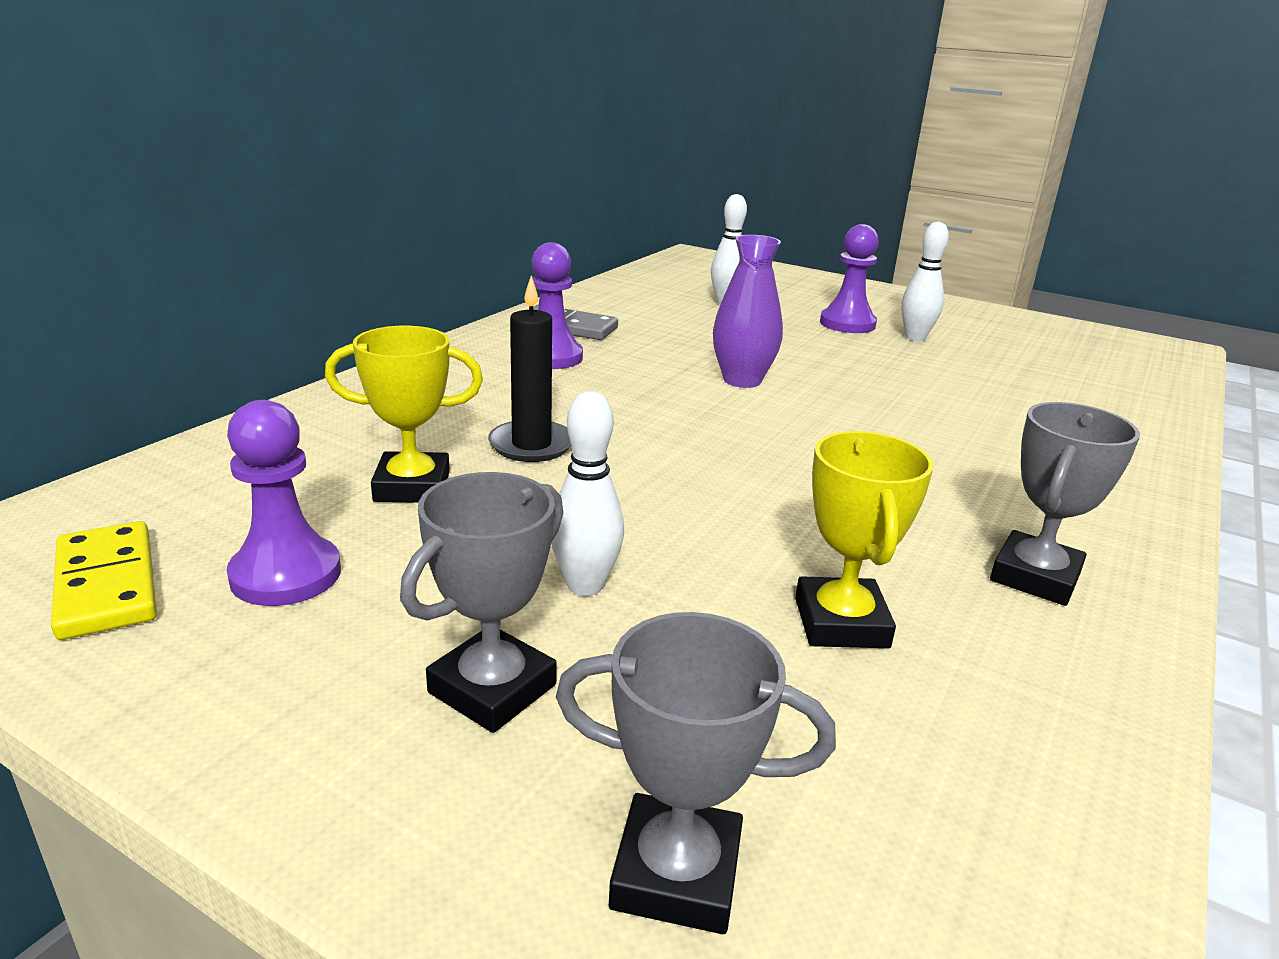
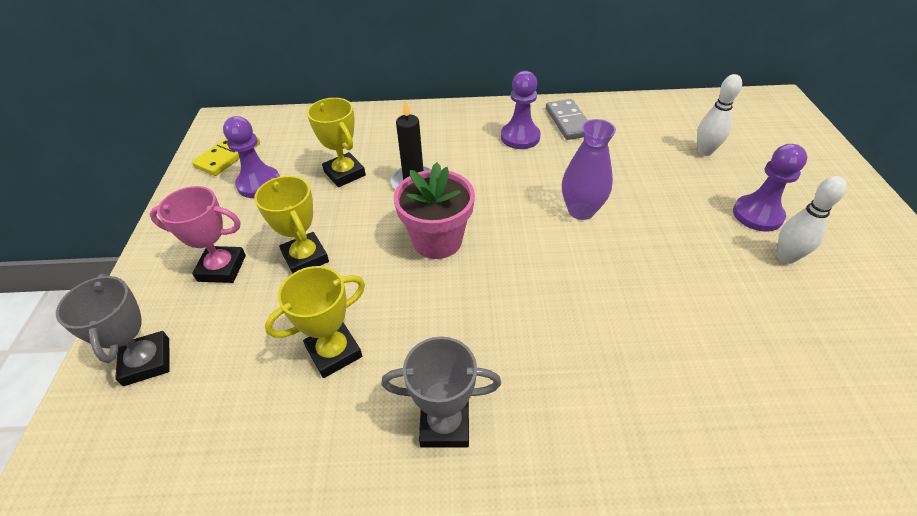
camera: 60 degrees right, 20 degrees up
grey trophy [400,472,563,733] -> pink trophy [149,186,246,283]
white bowling pin [551,391,624,596] -> yellow trophy [254,176,329,274]
none -> pink flower pot [394,162,475,259]

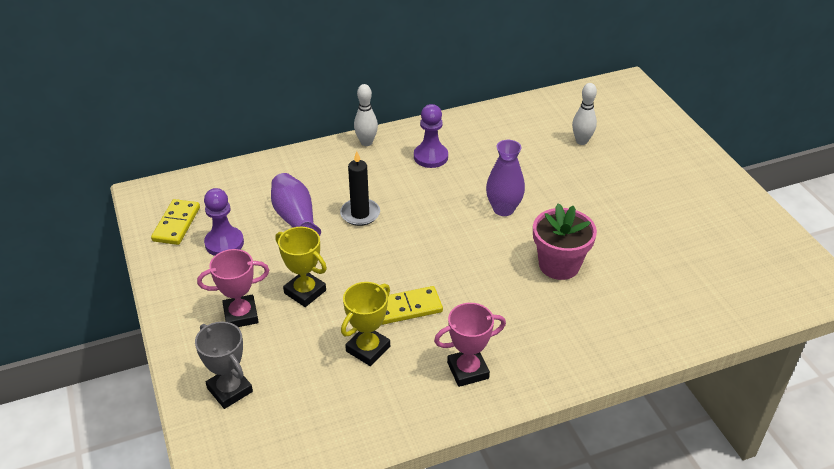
camera: 20 degrees left, 5 degrees down
yellow trophy [307,98,366,187] -> purple vase [271,173,321,236]
grey trophy [381,337,501,448] -> pink trophy [434,303,506,387]
pink flower pot [394,162,475,259] -> pink flower pot moved to [533,203,597,280]
grey domino [546,99,588,140] -> none
purple pawn [733,144,807,232] -> none
white bowling pin [777,176,847,264] -> white bowling pin moved to [354,84,378,146]
none -> yellow domino [382,286,443,325]

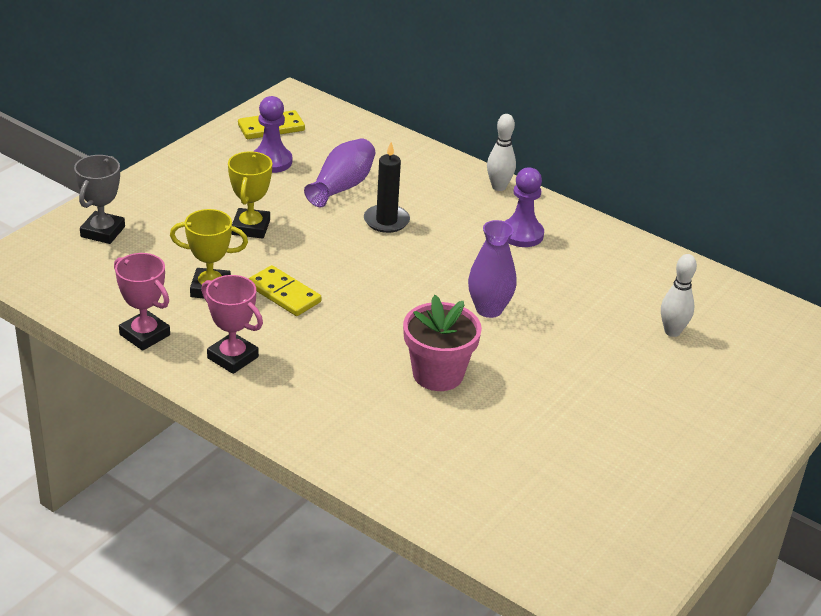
camera: 55 degrees right, 5 degrees down
pink trophy [197,249,269,327] -> pink trophy moved to [114,253,170,351]

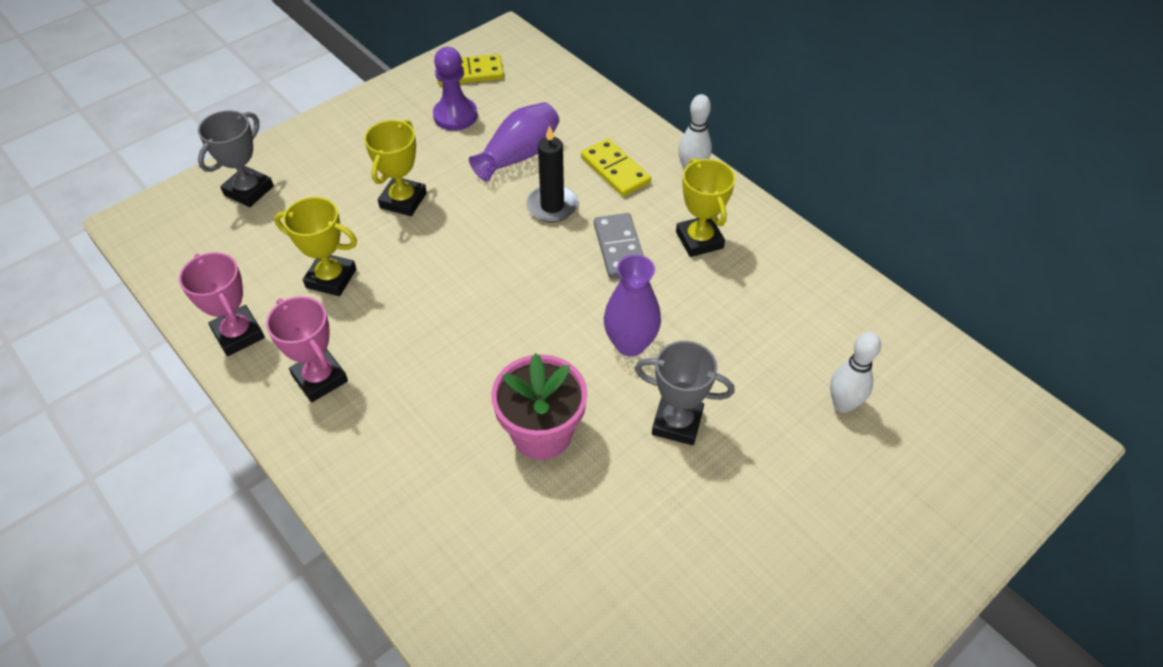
camera: 15 degrees right, 15 degrees up
yellow domino [248,265,321,316] -> yellow domino moved to [581,138,651,197]
purple pawn [505,167,544,247] -> yellow trophy [676,158,735,257]
none -> grey domino [594,213,644,279]
none -> grey trophy [635,341,735,445]

